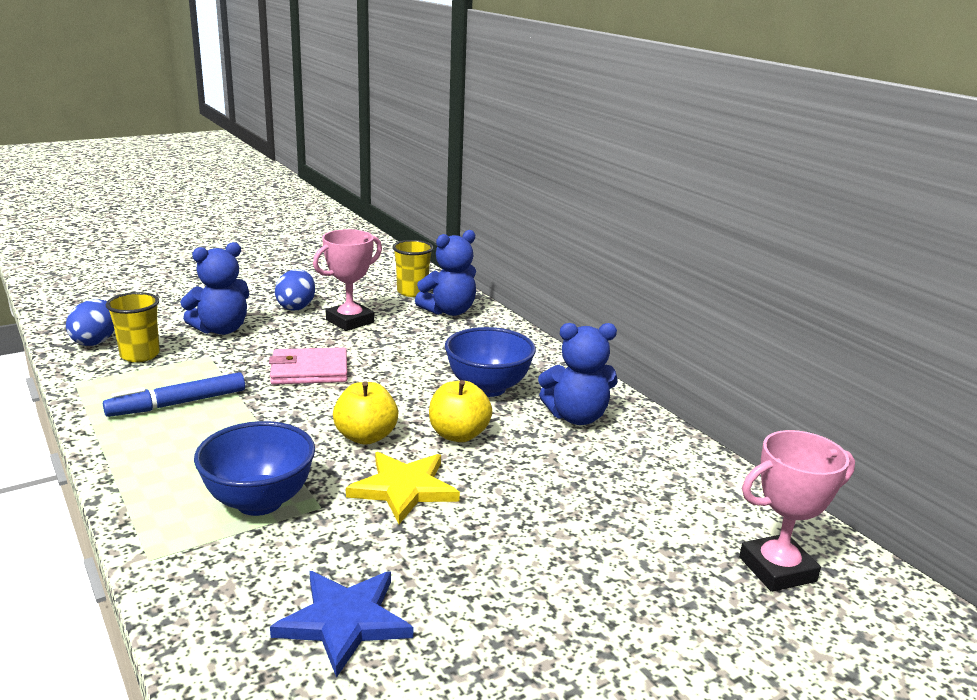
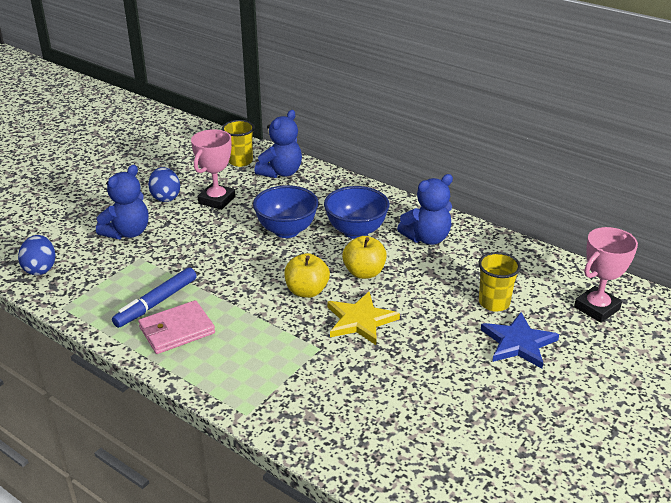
camera: 20 degrees left, 10 degrees up
yellow cup [106,292,160,362] -> yellow cup moved to [478,252,521,312]
blue bowl [194,421,315,516] -> blue bowl moved to [253,185,319,238]
pink wallet [269,347,347,384] -> pink wallet moved to [138,300,215,354]
blue star [270,571,413,678] -> blue star moved to [481,312,559,369]

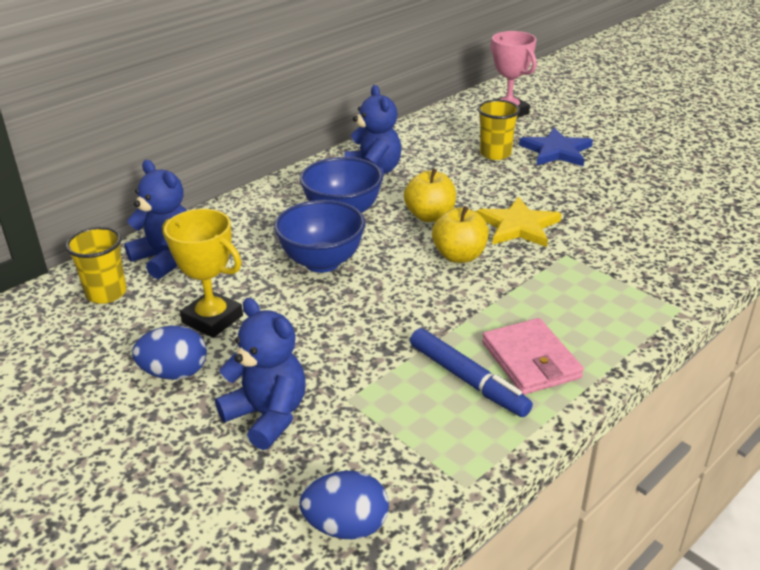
camera: 80 degrees left, 0 degrees up
pink trophy [191,129,236,210] -> yellow trophy [162,209,243,338]

